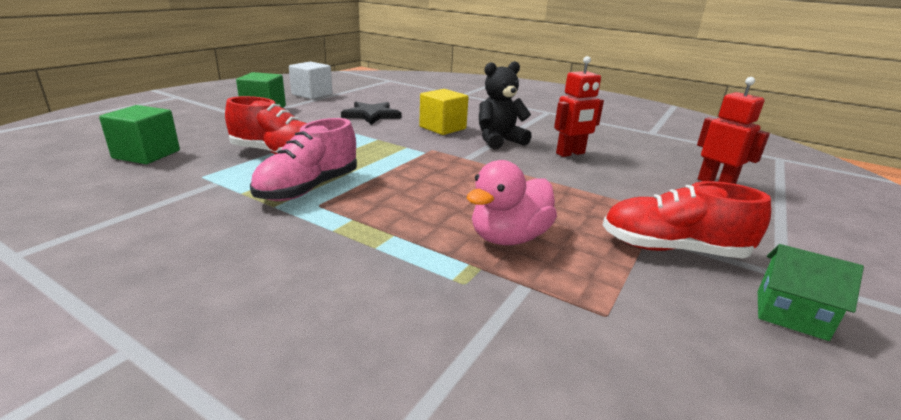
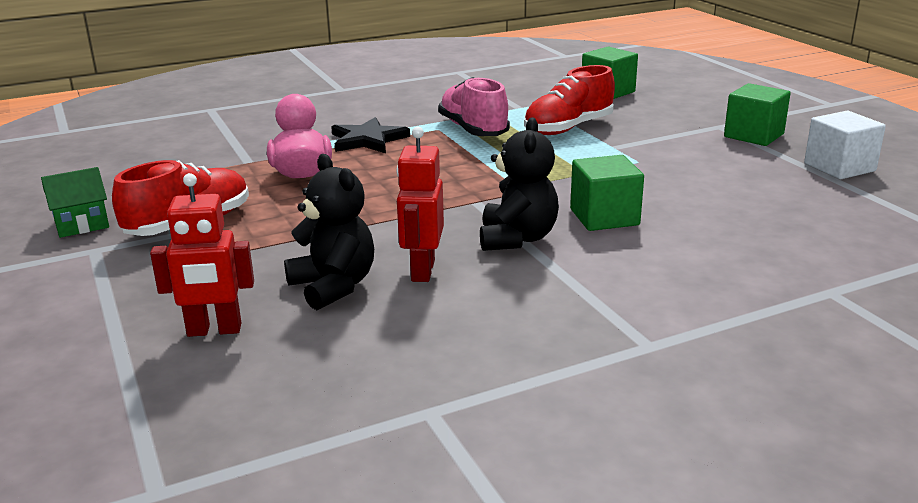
camera: 125 degrees right, 0 degrees up
black star [341,102,401,125] -> black star moved to [331,117,410,153]
yellow cube [419,89,469,135] -> green cube [570,155,644,231]
none -> black teddy bear [284,154,374,310]

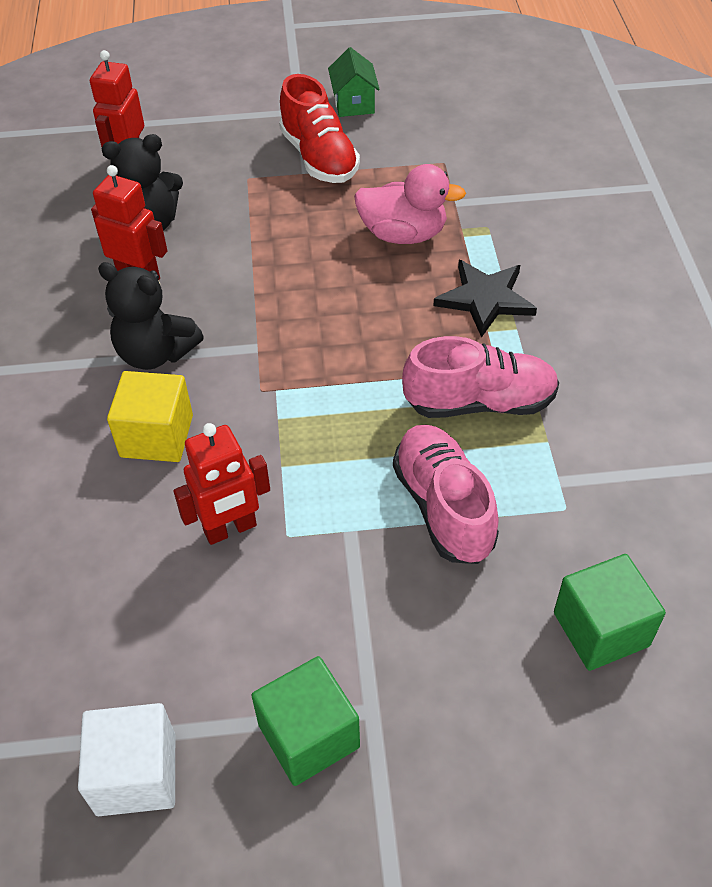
camera: 110 degrees right, 25 degrees up
red shoe [524,65,615,135] -> pink shoe [393,425,499,564]
green cube [570,155,644,231] -> yellow cube [107,371,193,462]
none -> red robot [174,423,270,545]

